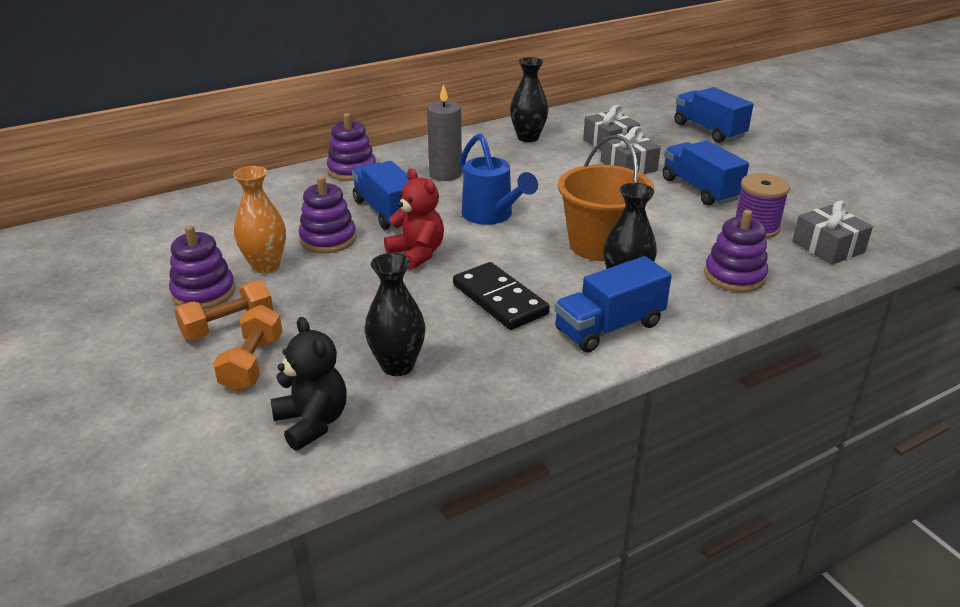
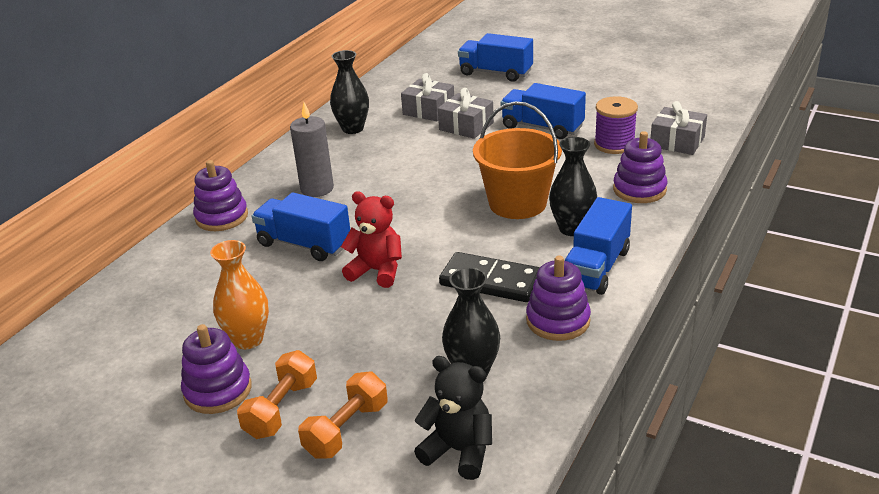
camera: 30 degrees left, 0 degrees up
orange dumbbell [213,305,283,391] -> orange dumbbell turned 60 degrees clockwise [298,372,387,458]
purple stacking toy [298,176,356,253] -> purple stacking toy moved to [526,255,591,341]
blue watering can [460,133,538,225] -> none

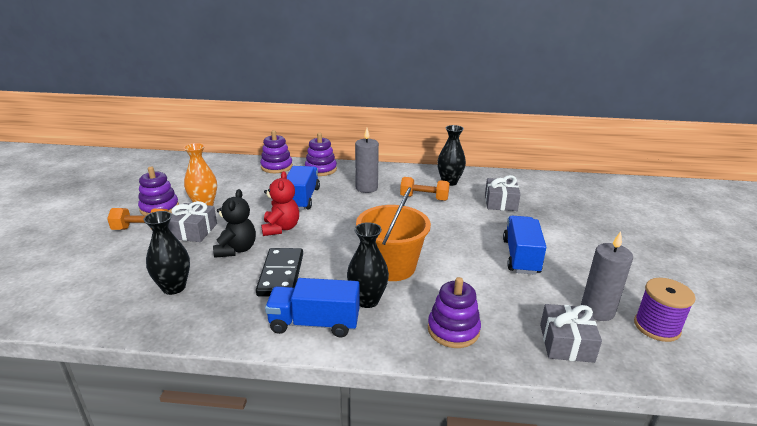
camera: 65 degrees right, 5 degrees down
orange dumbbell [298,372,387,458] -> orange dumbbell moved to [400,177,450,201]
black teddy bear [414,356,492,480] -> black teddy bear moved to [213,189,256,258]
grey gift [438,88,494,139] -> grey gift moved to [168,201,217,242]
blue truck [458,33,533,82] -> none
purple stacking toy [526,255,591,341] -> purple stacking toy moved to [260,130,293,173]
purple spool [594,96,638,154] -> purple spool moved to [634,278,696,342]
none -> grey candle [581,231,633,321]

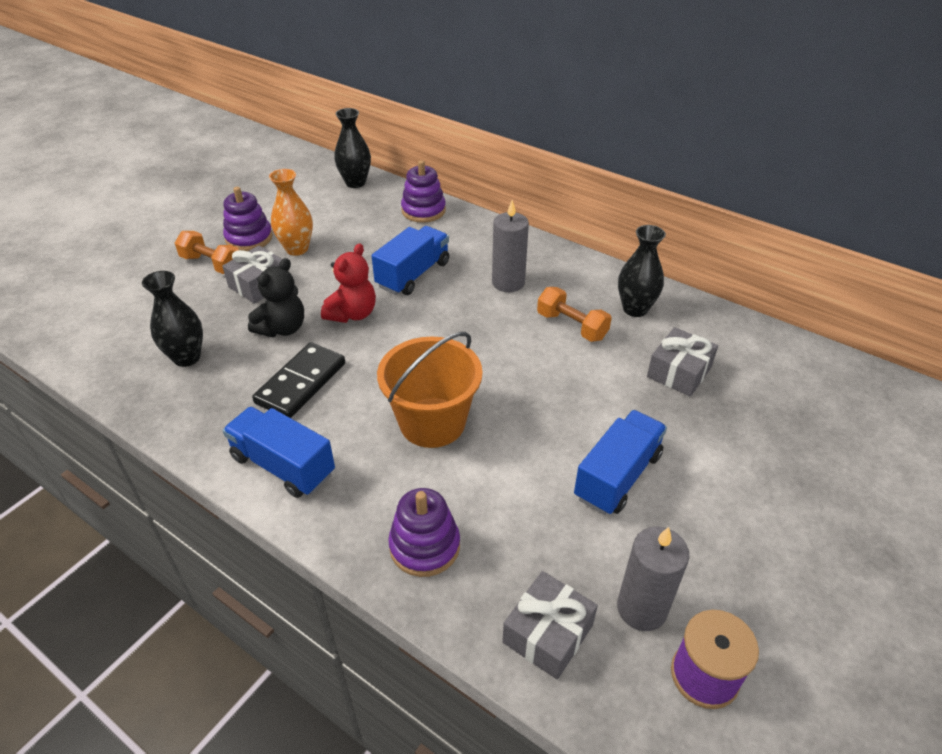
camera: 30 degrees right, 15 degrees up
purple stacking toy [305,133,337,176] -> none
black vase [347,222,389,308] -> black vase moved to [334,108,371,188]

